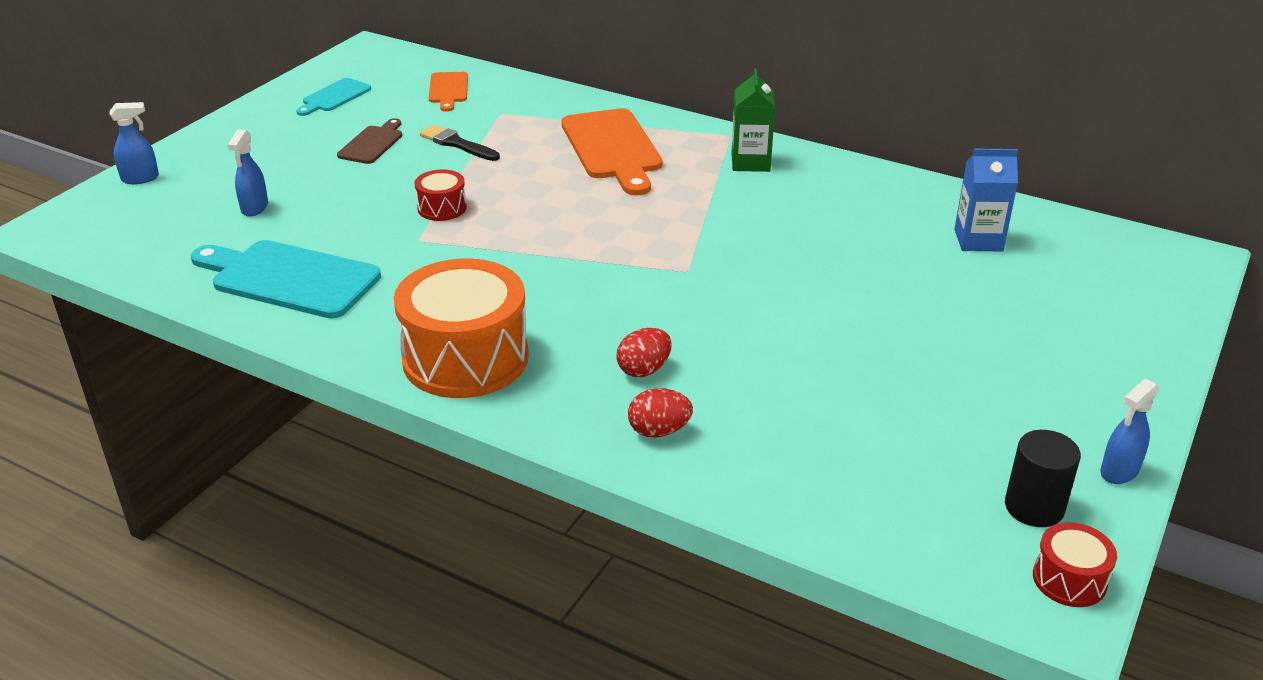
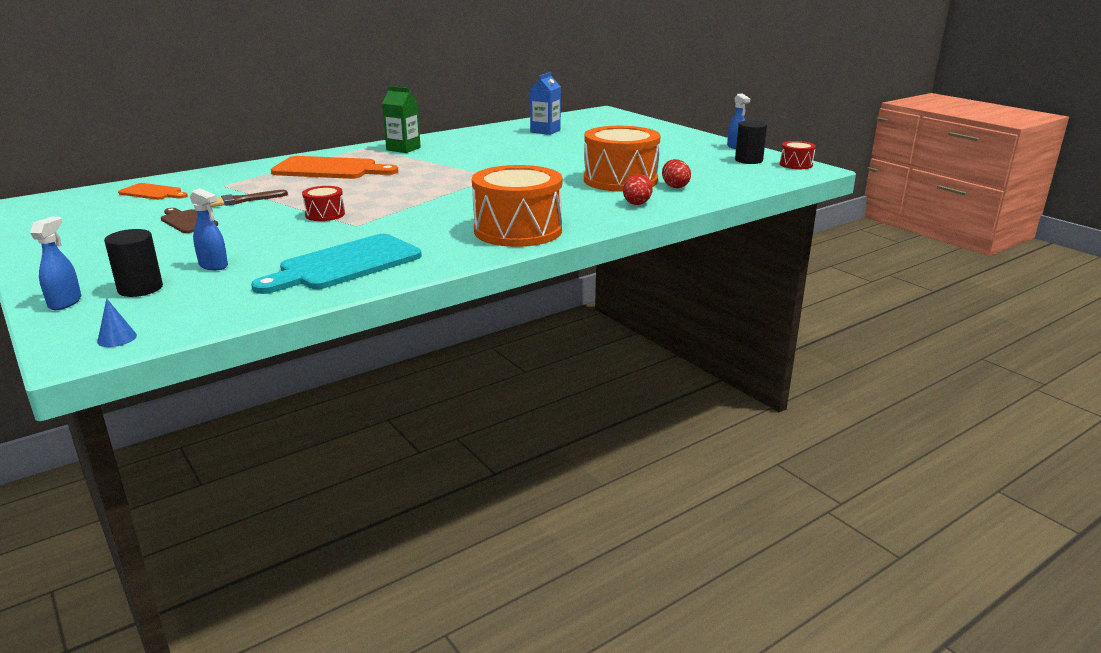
camera: 65 degrees left, 10 degrees down
turquoise cutting board [296,78,371,116] -> none
black brush [420,125,500,161] -> brown brush [210,190,288,207]
red egg [616,328,672,377] -> red egg moved to [662,159,691,188]
none -> blue cone [97,298,137,347]
none -> black cylinder [104,229,163,297]
none -> orange drum [584,126,661,192]

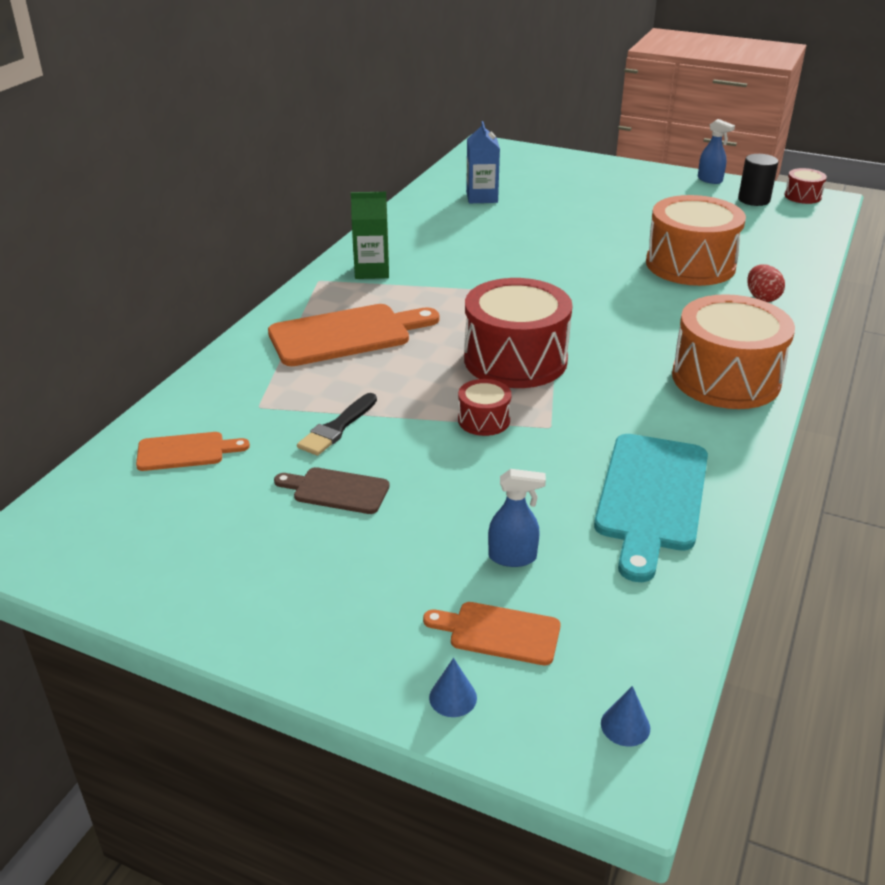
camera: 30 degrees left, 10 degrees up
blue spray bottle [30,216,81,310] -> blue cone [429,658,477,717]
black cylinder [104,229,163,297] -> orange cutting board [423,602,560,665]
brown brush [210,190,288,207] -> black brush [297,393,377,456]
red egg [662,159,691,188] -> none
none -> red drum [464,278,573,388]

